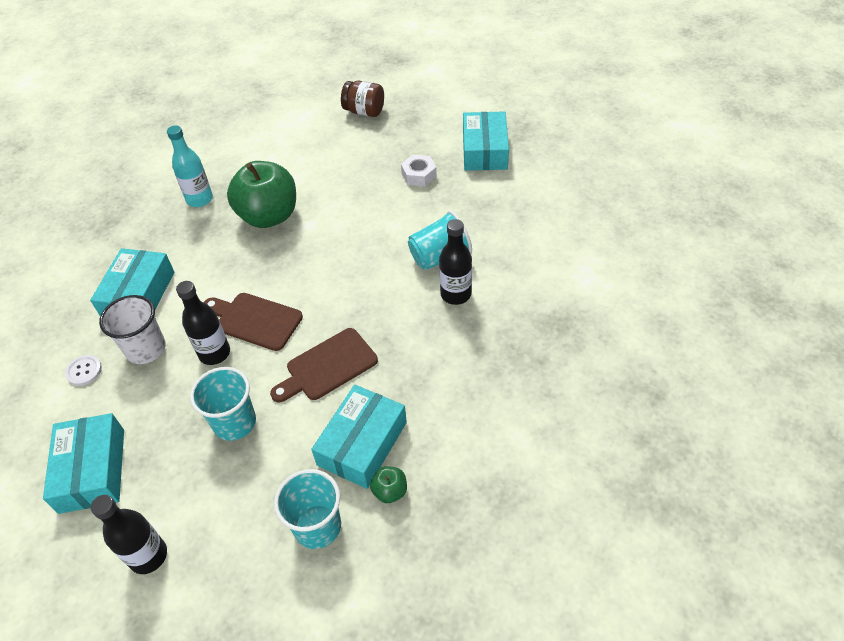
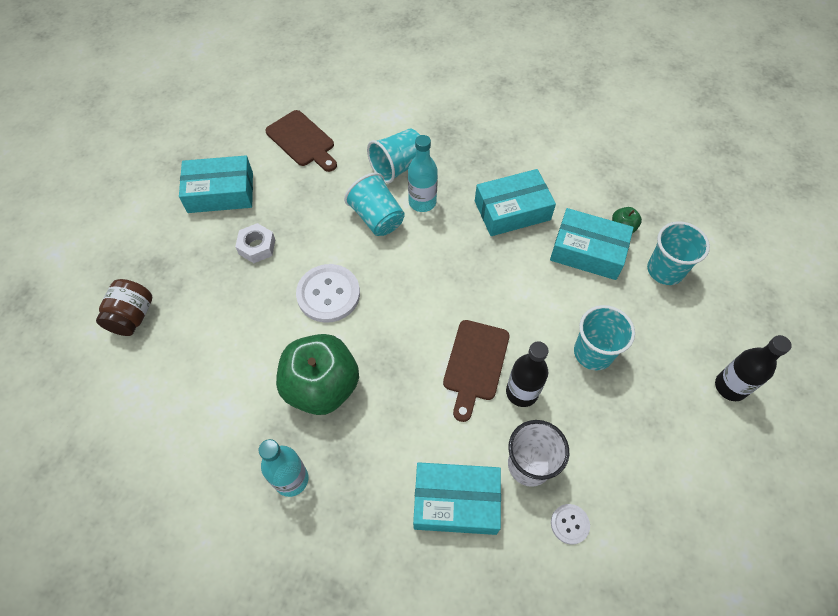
camera: 100 degrees left, 10 degrees up
turquoise box [43,413,124,514] -> turquoise box moved to [475,169,556,236]
brown cutting board [270,328,378,402] -> brown cutting board moved to [265,110,337,172]
black bottle [439,219,472,305] -> turquoise bottle [408,135,438,212]
none -> white button [296,264,360,323]
none -> turquoise cup [367,129,420,183]

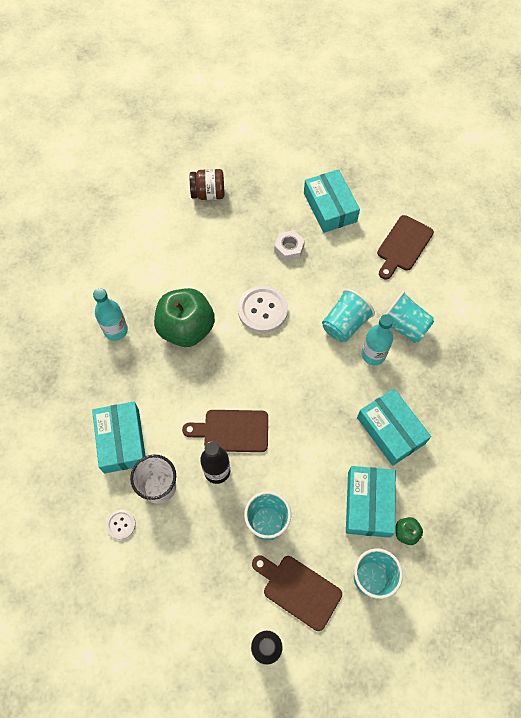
camera: 75 degrees right, 5 degrees up
none -> brown cutting board [252,556,342,631]

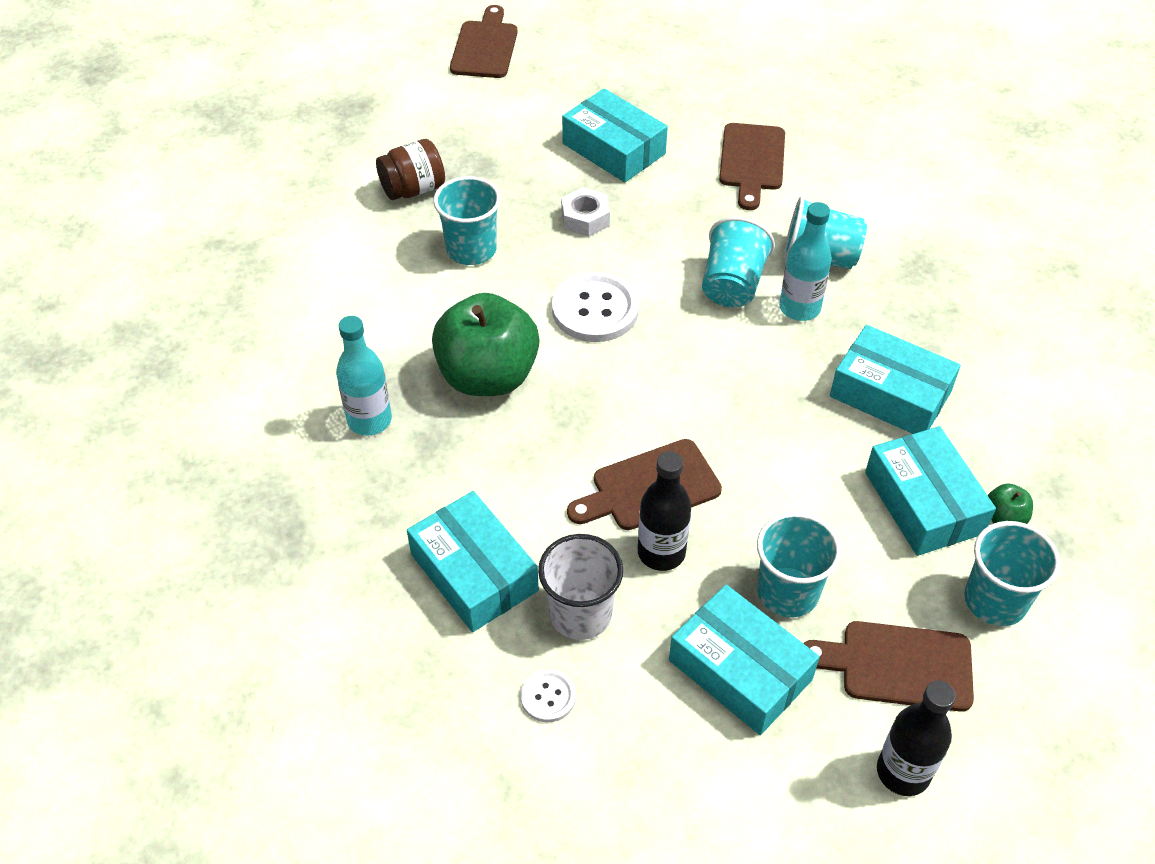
camera: 25 degrees left, 15 degrees down
none -> turquoise cup [433,176,501,265]
none -> brown cutting board [450,5,518,78]
none -> turquoise box [669,585,819,735]

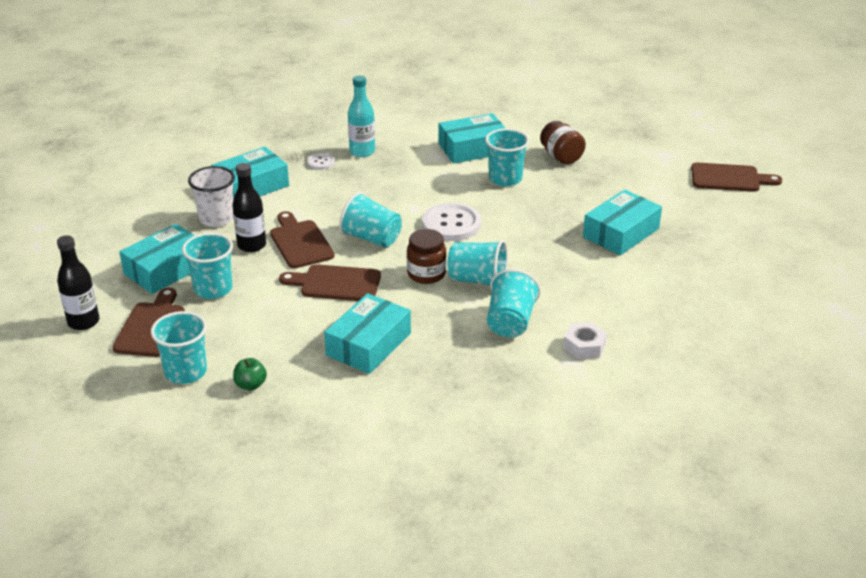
camera: 90 degrees right, 15 degrees down
green apple [432,293,540,396] -> none
white button [521,669,576,722] -> white button moved to [307,153,335,170]
white nut [561,187,610,237] -> white nut moved to [563,322,607,360]
brown cutting board [719,123,785,210] -> brown cutting board moved to [279,264,381,301]
turquoise bottle [779,202,832,321] -> none
turquoise box [865,426,996,556] -> turquoise box moved to [439,113,506,164]
none -> turquoise cup [339,192,402,248]
none -> brown jar [407,229,446,284]

